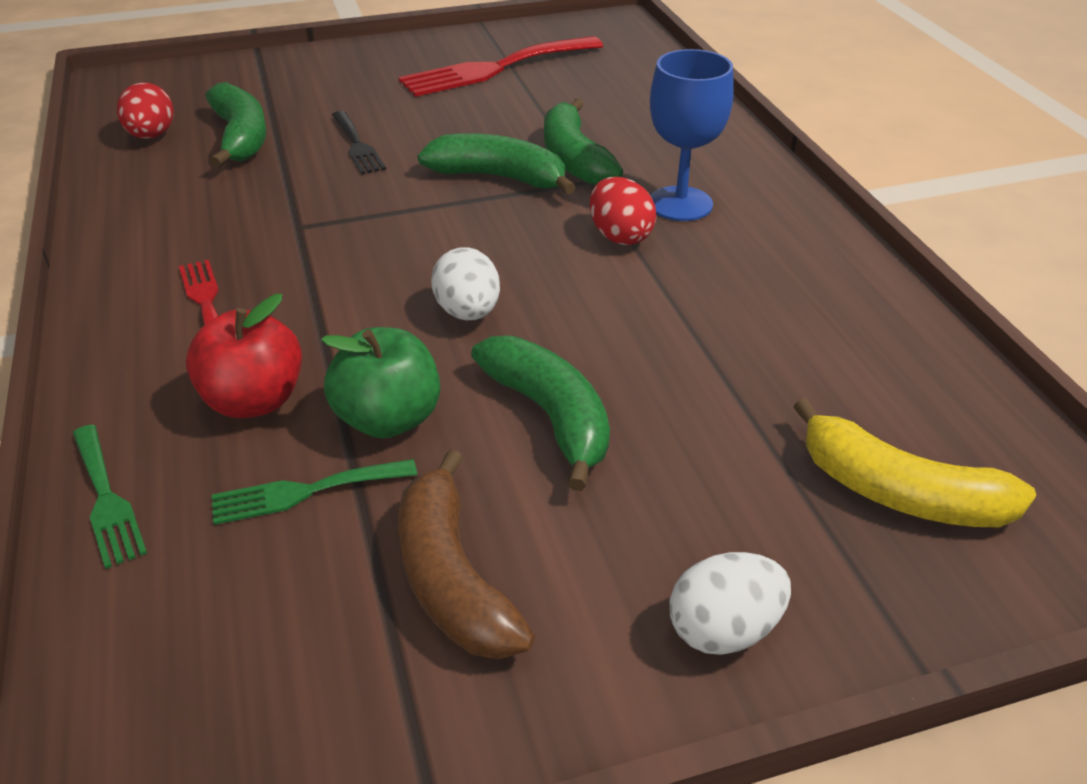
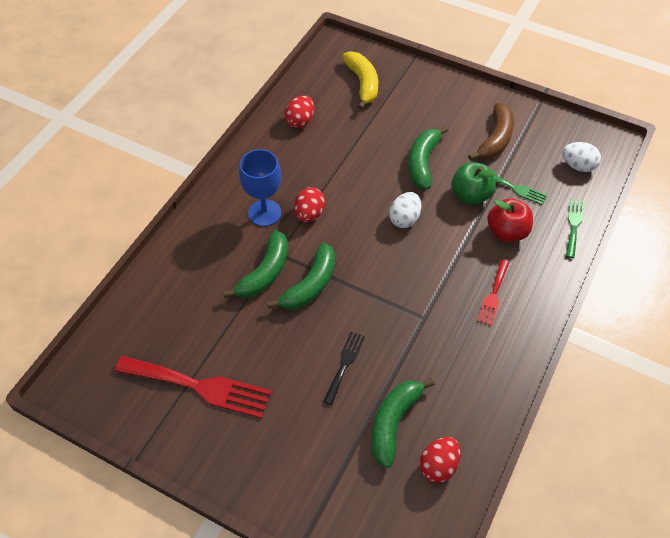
camera: 135 degrees left, 15 degrees up
green banana [418,133,576,195] -> green banana turned 120 degrees counterclockwise [267,243,335,310]
white egg [670,552,791,655] -> white egg moved to [562,142,601,172]
none -> red egg [285,95,314,128]

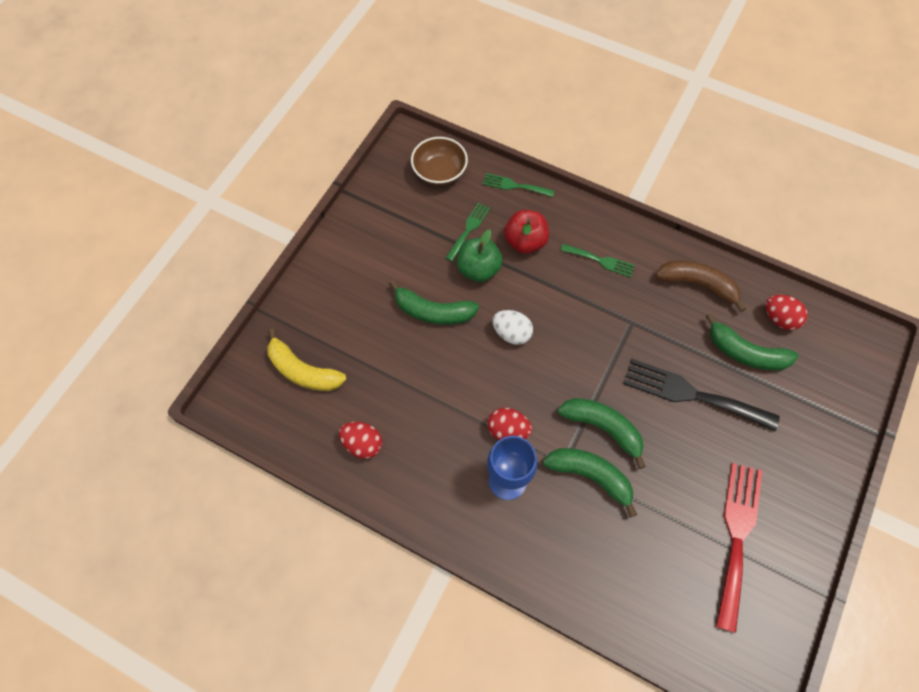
camera: 90 degrees left, 10 degrees up
black fork [323,332,365,405] -> black fork [623,359,780,431], size x1.88
yellow banana [342,51,378,110] -> yellow banana turned 135 degrees counterclockwise [267,328,346,391]
brown banana [468,103,514,161] -> brown banana moved to [655,260,746,312]
red fork [477,260,509,326] -> green fork [560,244,635,277]
white egg [562,142,601,172] -> brown bowl [411,137,468,186]

